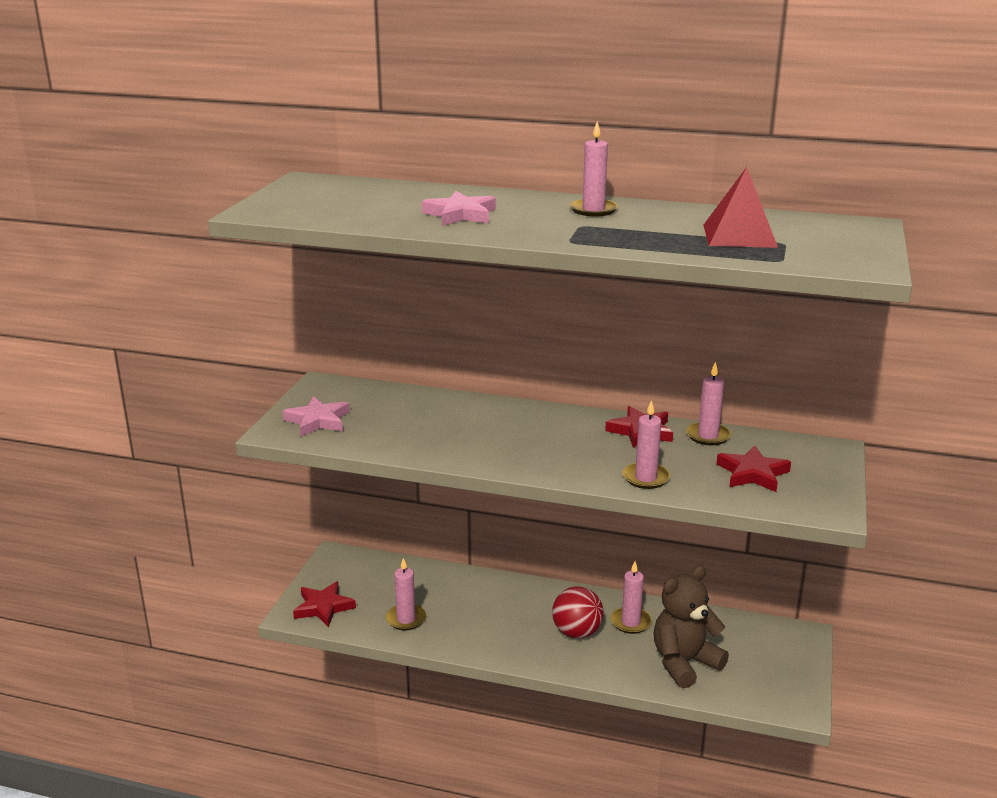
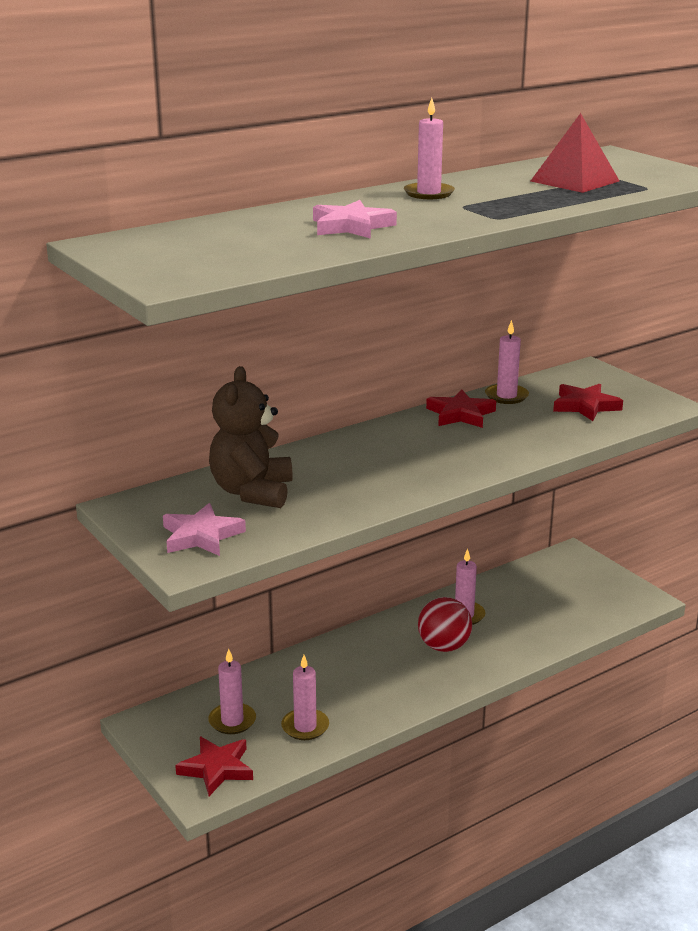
camera: 50 degrees left, 0 degrees up
pink candle [623,400,670,489] -> pink candle moved to [208,649,256,734]
brown teddy bear [654,565,729,688] -> brown teddy bear moved to [209,366,293,508]

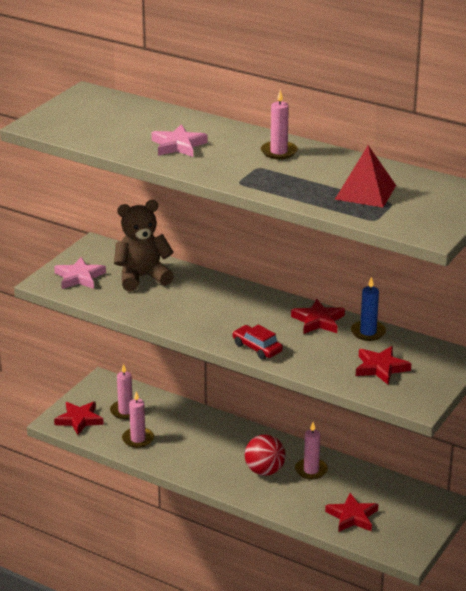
camera: 65 degrees right, 5 degrees up
pink candle [485,320,529,404] -> blue candle [351,277,386,341]
none -> red car [232,324,283,359]
none -> red star [325,493,378,532]

